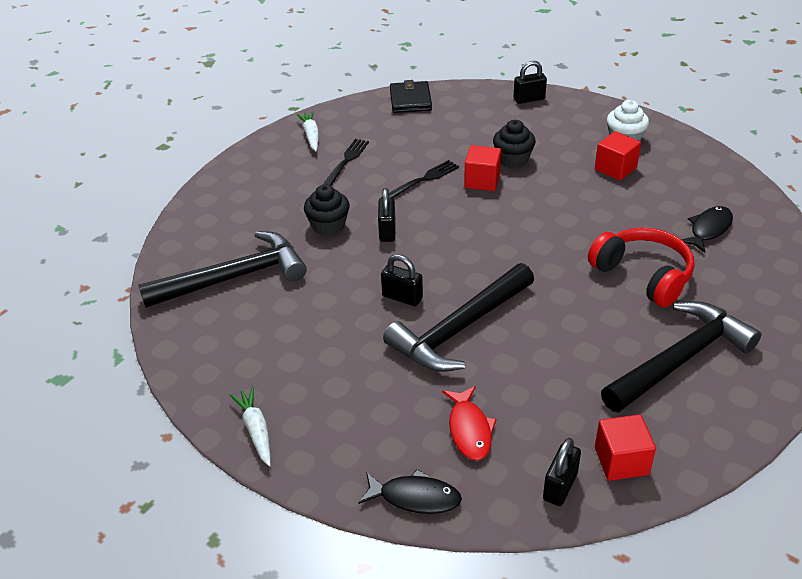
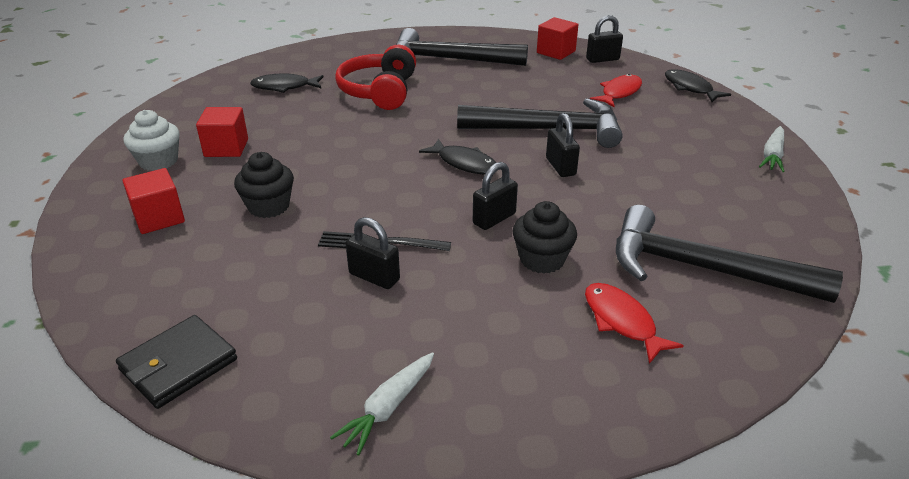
camera: 135 degrees left, 5 degrees down
black fork [323,139,369,186] -> none
red cube [464,145,501,191] -> red cube moved to [122,168,185,234]
black padlock [514,61,547,104] -> black padlock moved to [346,217,400,289]
none -> black fish [419,138,496,175]
none -> red fish [585,283,684,364]

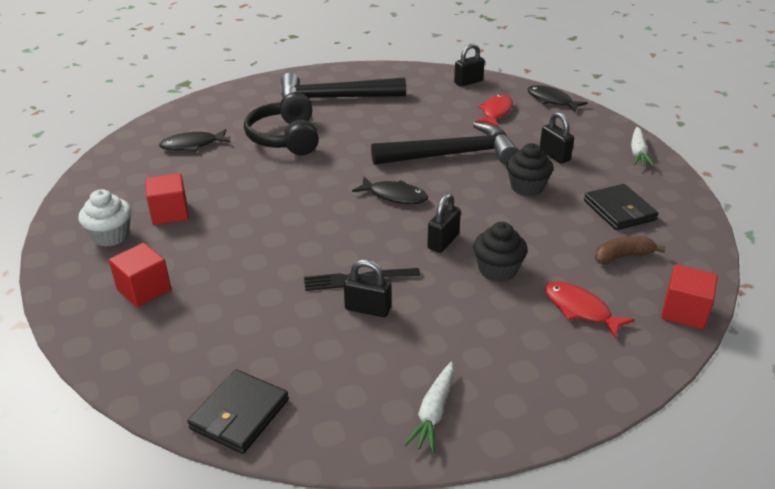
camera: 15 degrees left, 0 degrees up
black cupcake [234,152,294,218] -> black cupcake moved to [507,143,553,196]
red headphones [335,45,416,110] -> black headphones [244,92,319,155]
red cube [537,17,578,60] -> red cube moved to [661,264,718,329]
black padlock [546,113,580,177] -> black padlock moved to [540,112,574,164]
black hammer [616,205,843,303] -> brown banana [595,236,665,265]
none -> black wallet [584,184,659,230]

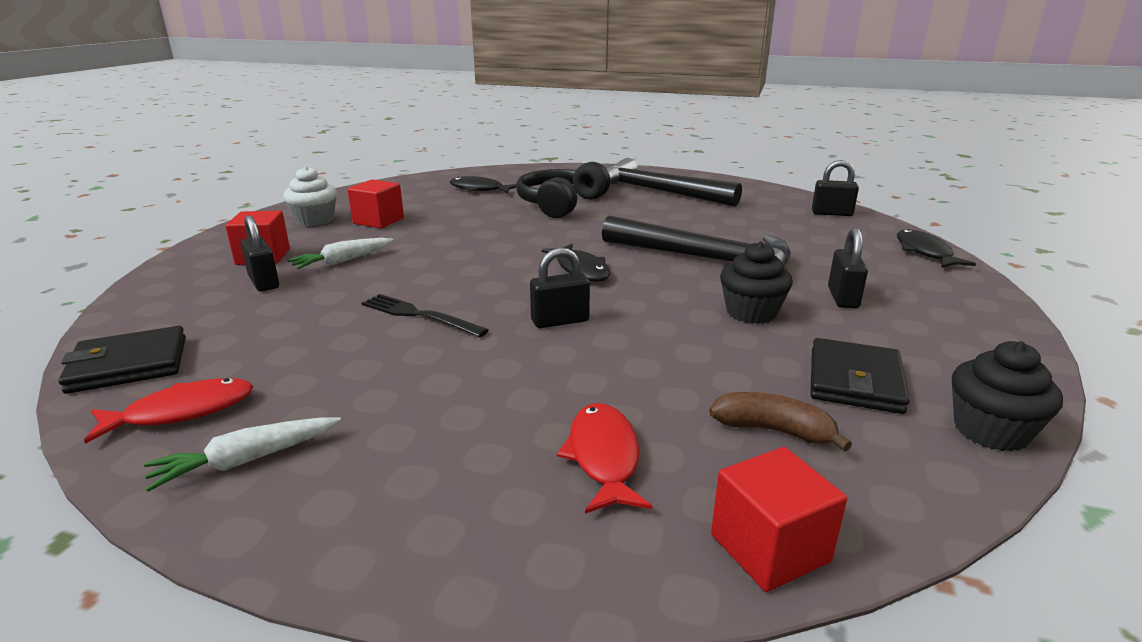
camera: 40 degrees right, 10 degrees down
black padlock [344,259,391,317] -> black padlock moved to [240,215,279,291]
black cupcake [473,222,527,282] -> black cupcake moved to [952,341,1063,452]
red fish [475,94,513,127] -> red fish moved to [84,378,253,444]
white carrot [631,127,654,167] -> white carrot moved to [287,238,394,269]

